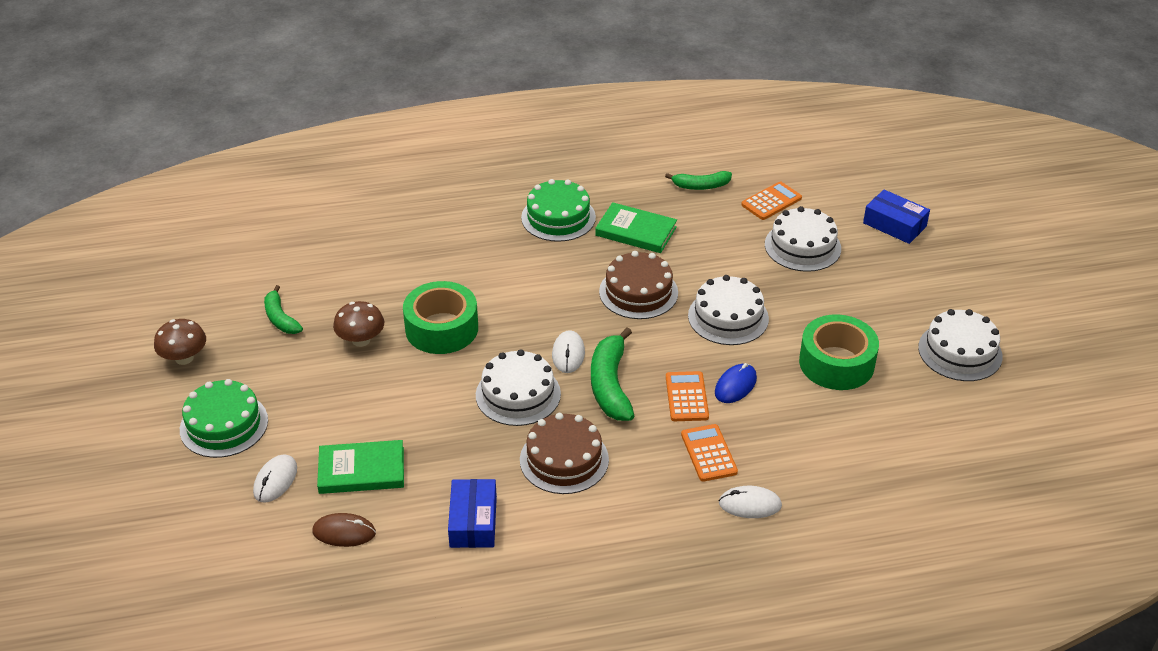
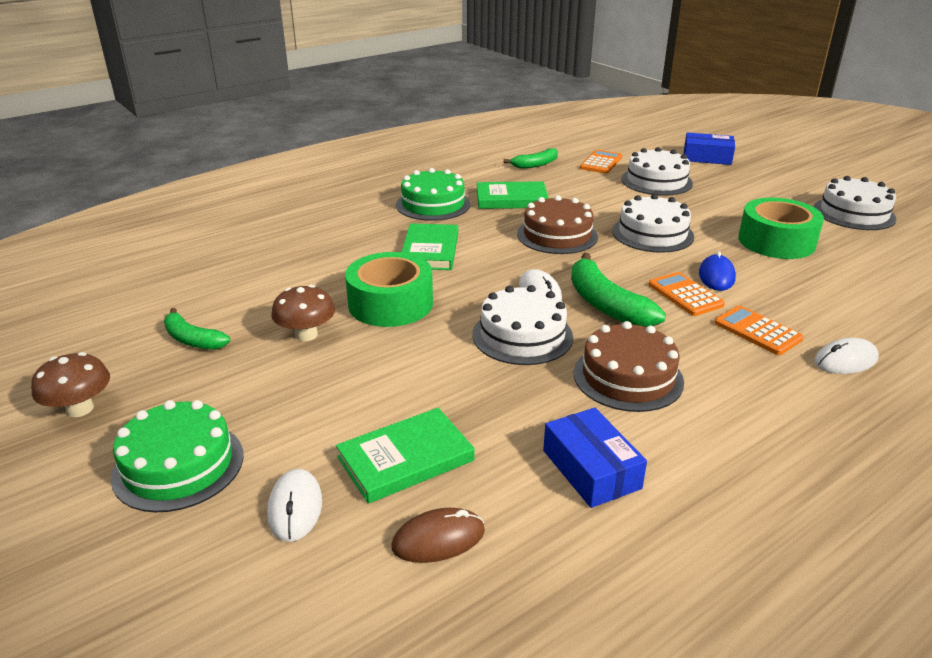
camera: 25 degrees left, 10 degrees down
none -> green book [402,223,458,270]

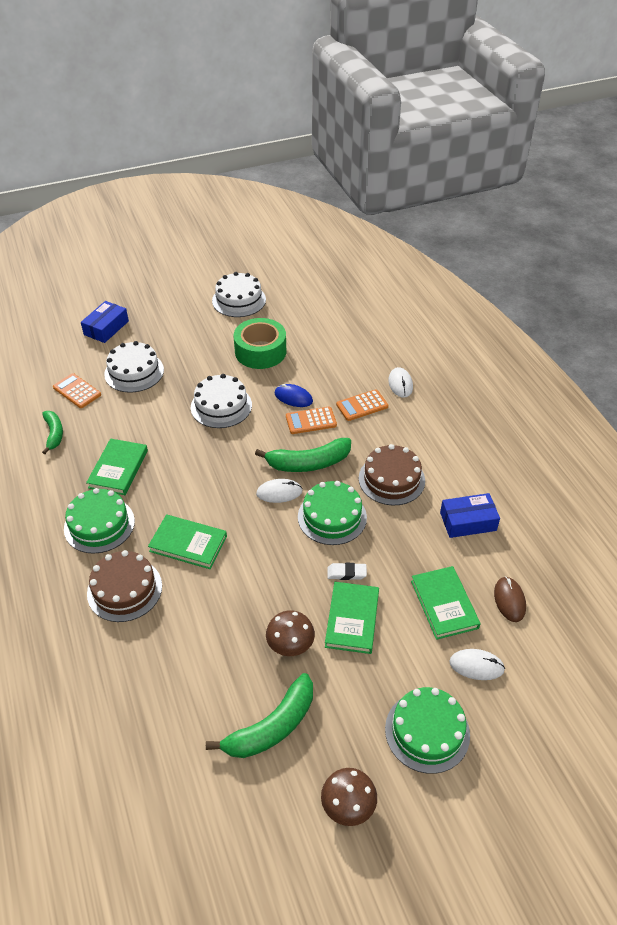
camera: 75 degrees left, 15 degrees up
green banana [164,308,230,350] -> green banana [206,673,313,758], size x1.62
green tape [345,252,433,327] -> none
white cake [472,285,573,365] -> green cake [298,481,367,545]
brown cake [517,195,598,254] -> brown cake moved to [87,550,162,622]
none -> green book [325,582,379,654]
none -> white eraser [327,563,367,580]

